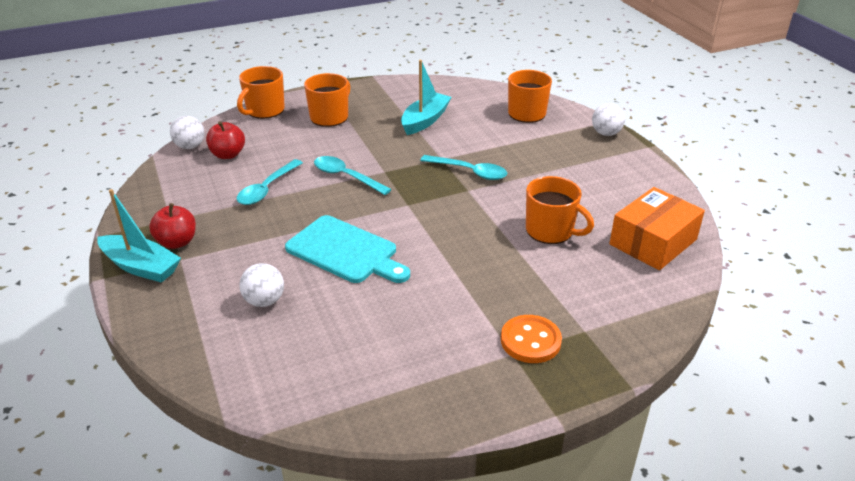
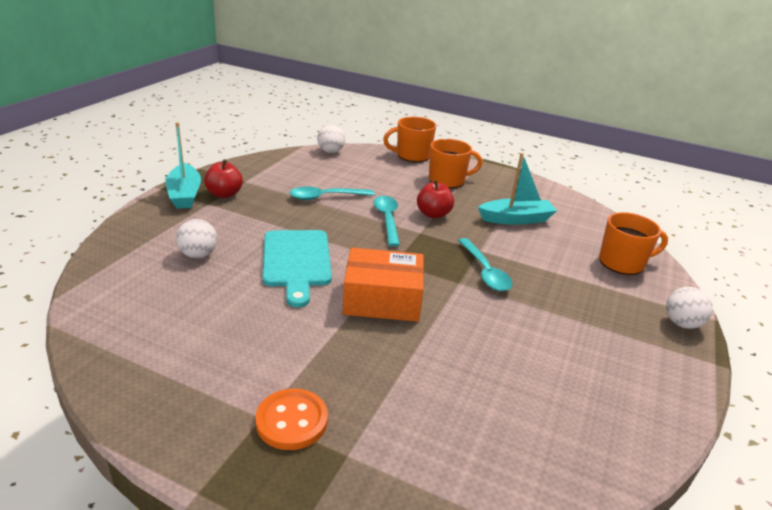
camera: 45 degrees right, 5 degrees down
red apple [206,121,245,159] -> red apple moved to [417,180,454,218]
orange mug [526,176,594,244] -> none
orange box [609,187,705,270] -> orange box moved to [343,248,424,322]

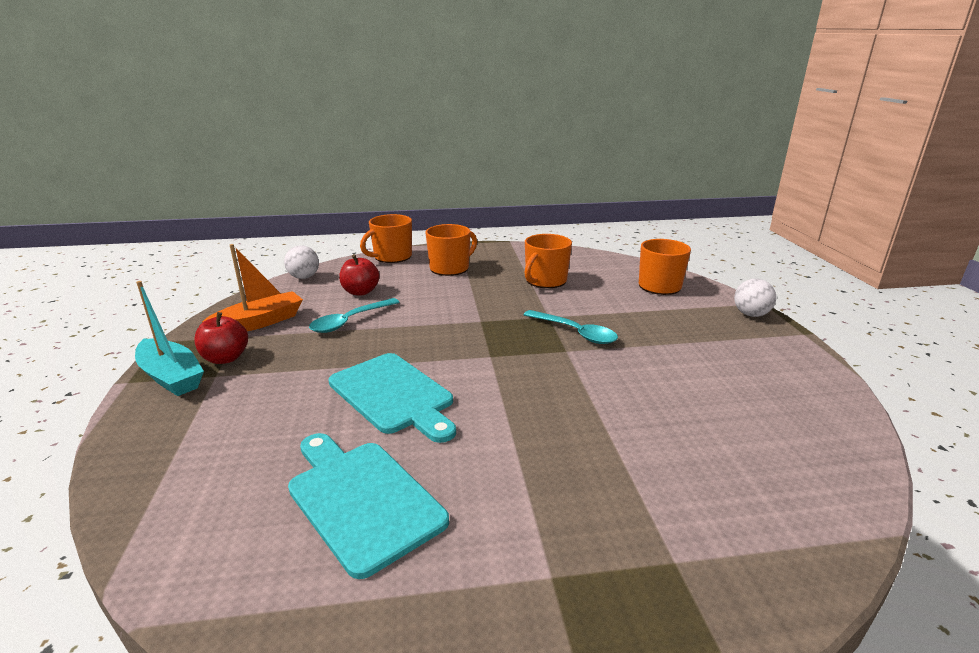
camera: 30 degrees left, 5 degrees down
white ball [176,219,217,258] -> none
orange button [255,389,328,450] -> none
orange box [343,248,424,322] -> none
turquoise spoon [374,196,400,247] -> none
red apple [417,180,454,218] -> red apple moved to [339,254,380,296]
turquoise boat [478,153,557,225] -> orange mug [524,234,572,288]
none -> orange boat [202,244,303,331]
none -> turquoise cutting board [288,433,449,579]

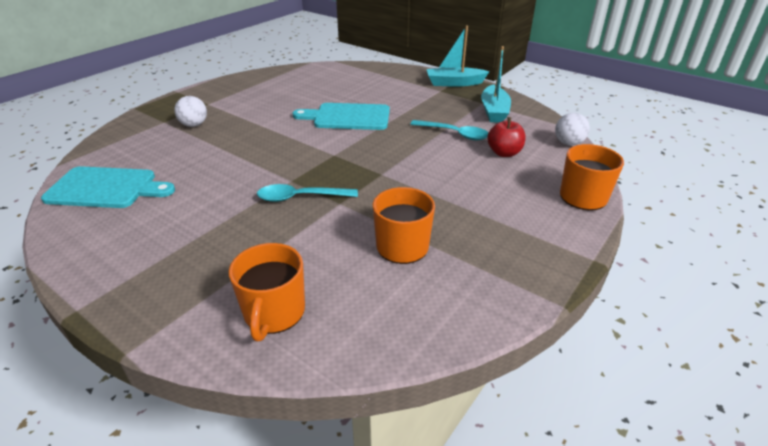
camera: 135 degrees right, 10 degrees up
red apple [194,312,248,364] -> none
orange boat [202,244,303,331] -> turquoise boat [481,46,511,123]
turquoise cutting board [288,433,449,579] -> turquoise cutting board moved to [41,166,175,208]
turquoise spoon [309,298,400,333] -> turquoise spoon turned 120 degrees clockwise [410,120,488,140]
orange mug [425,224,477,276] -> none
white ball [734,279,776,317] -> white ball moved to [174,96,207,127]

